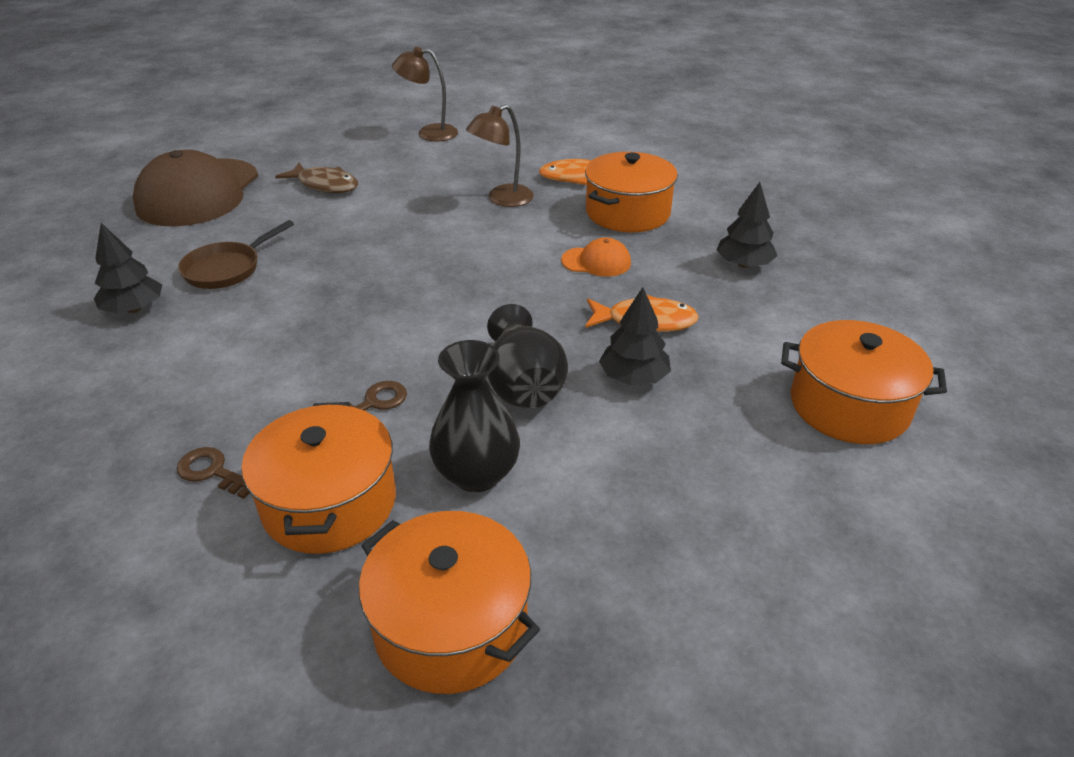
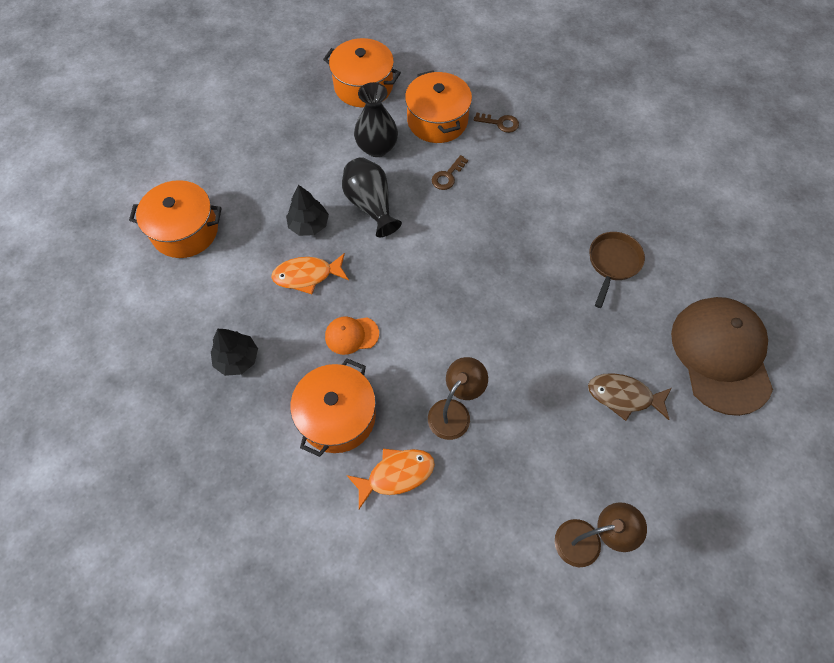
camera: 165 degrees right, 25 degrees up
black tree [94,223,162,313] -> none

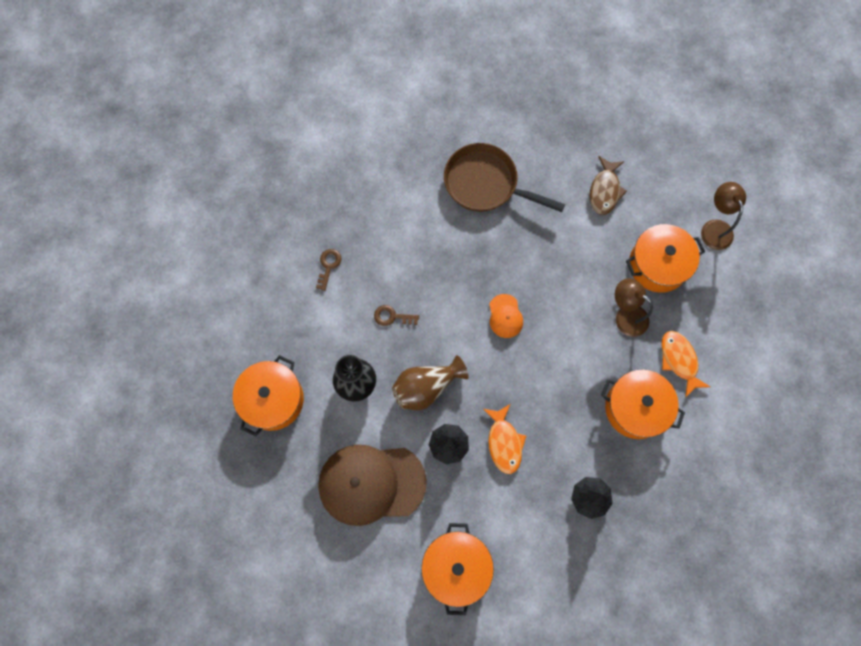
camera: 90 degrees left, 10 degrees up
orange cap [325,317,379,355] -> orange cap moved to [489,294,523,338]
black vase [342,157,402,237] -> brown vase [392,355,469,410]
orange pot [405,71,472,143] -> orange pot moved to [626,224,705,293]
brown key [432,155,468,190] -> brown key turned 150 degrees clockwise [374,305,419,326]
brown pan [589,232,645,308] -> brown pan [444,143,565,212], size x1.58
brown cap [671,297,773,416] -> brown cap moved to [318,445,427,526]

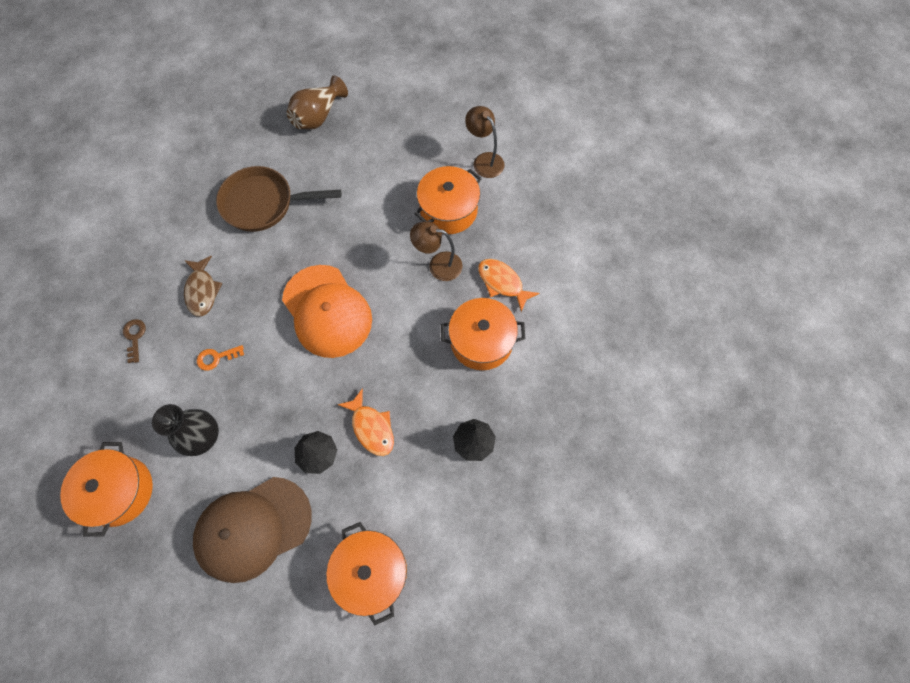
camera: 25 degrees left, 5 degrees down
brown key [374,305,419,326] -> orange key [197,345,244,371]
brown vase [392,355,469,410] -> brown vase moved to [287,76,348,130]
orange cap [489,294,523,338] -> orange cap [282,265,372,358], size x2.25
brown fish [590,156,627,215] -> brown fish moved to [184,256,222,317]

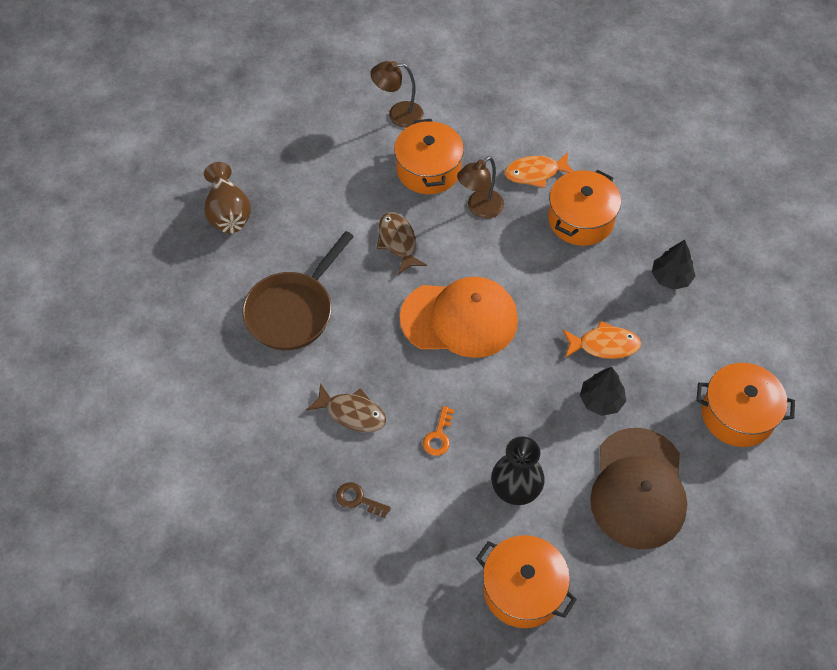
camera: 55 degrees left, 10 degrees down
none -> brown fish [377,212,427,275]

